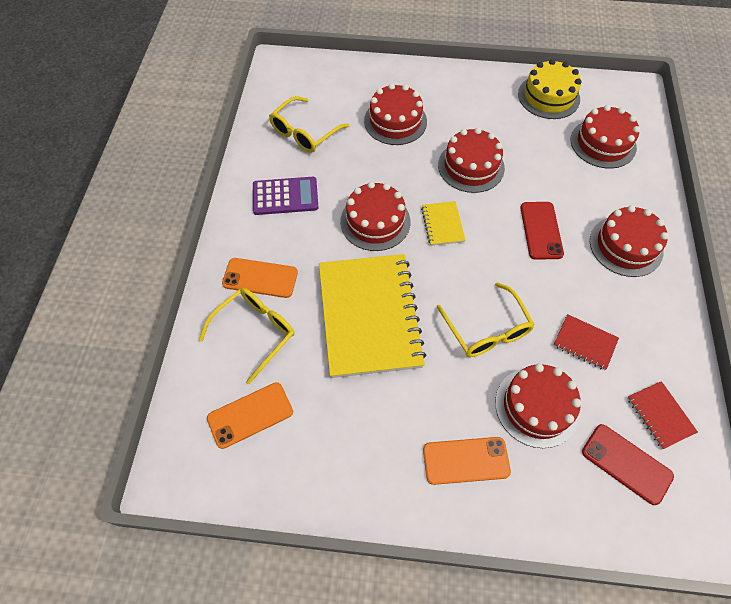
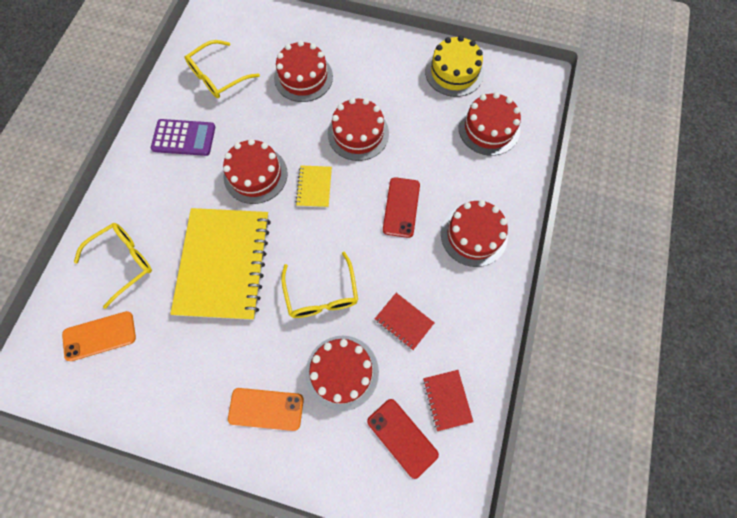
camera: 10 degrees right, 10 degrees up
orange phone [222,258,298,298] -> none

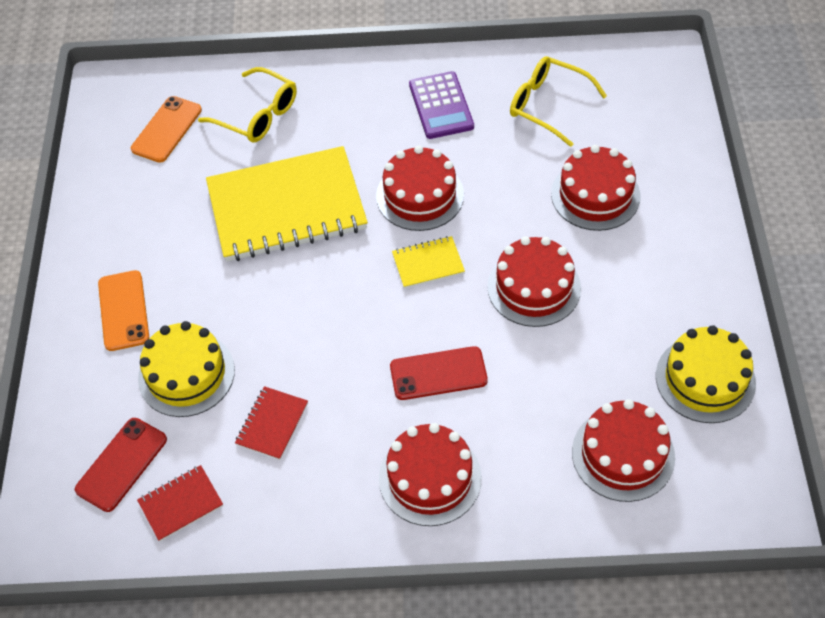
camera: 75 degrees right, 15 degrees down
orange phone [62,311,136,361] -> orange phone turned 60 degrees clockwise [131,96,202,163]
yellow glasses [281,252,358,318] -> none
red cake [306,336,379,411] -> yellow cake [138,321,235,417]

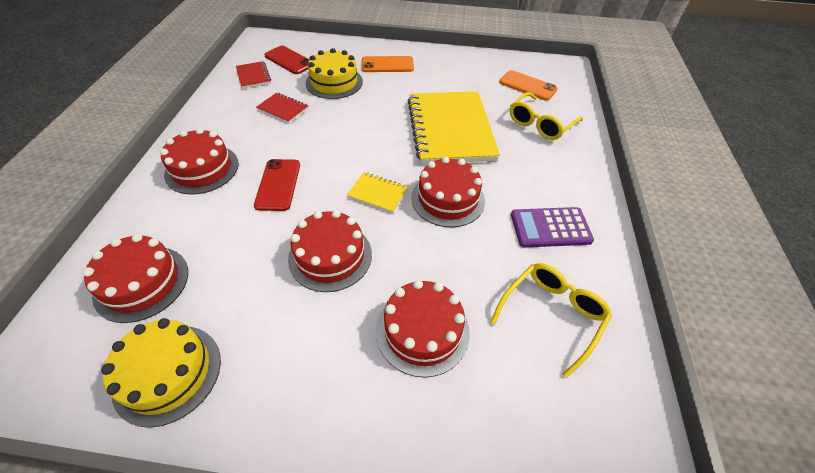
camera: 95 degrees right, 5 degrees down
yellow notebook [392,236,465,289] -> yellow notebook turned 60 degrees counterclockwise [347,172,408,213]

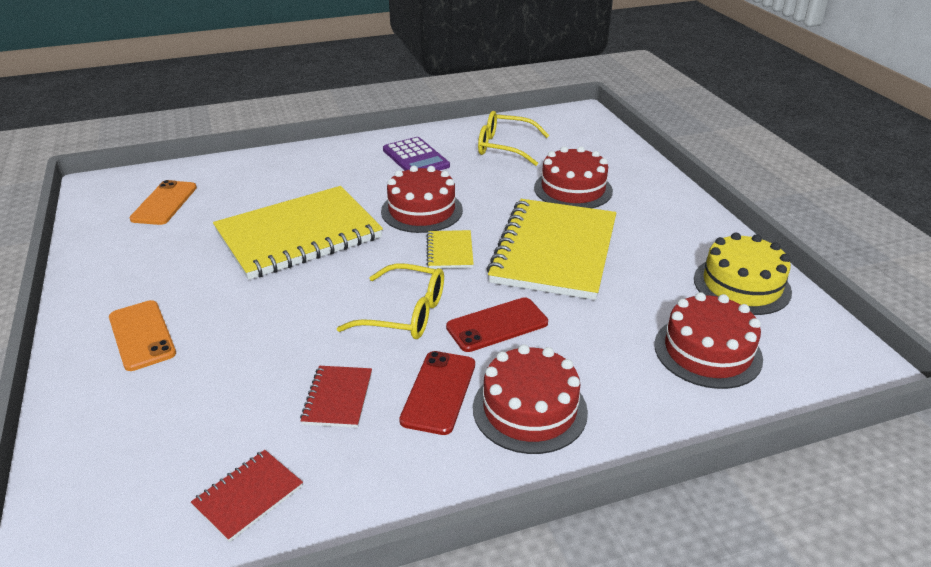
camera: 115 degrees left, 15 degrees down
red phone [264,46,310,74] -> red phone moved to [399,351,475,435]
red cake [288,210,372,292] -> yellow notebook [487,199,616,300]
yellow cake [306,48,363,99] -> none
yellow glasses [509,92,583,140] -> yellow glasses moved to [337,263,444,339]

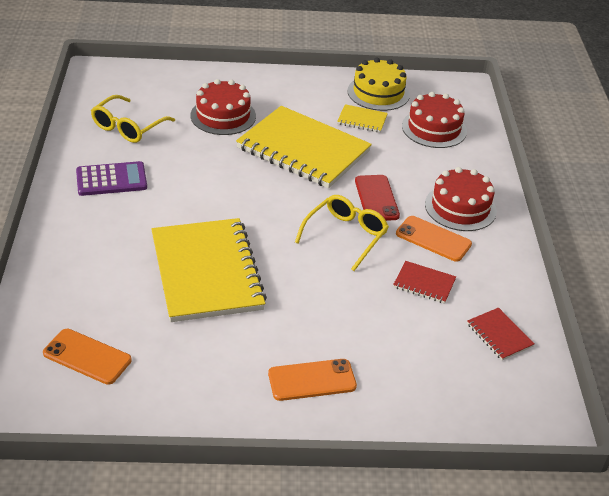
camera: 75 degrees left, 5 degrees up
red cake [381,166,463,233] -> none
red phone [399,351,475,435] -> orange phone [396,216,472,262]
yellow notebook [426,230,474,269] -> yellow notebook moved to [337,104,388,133]

